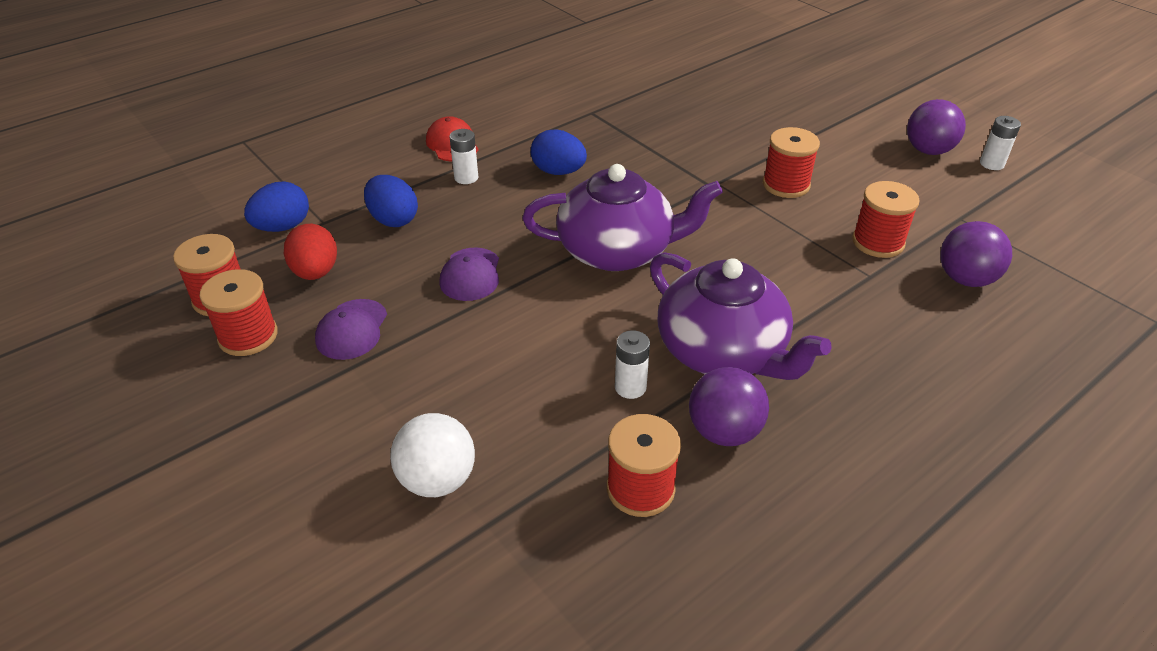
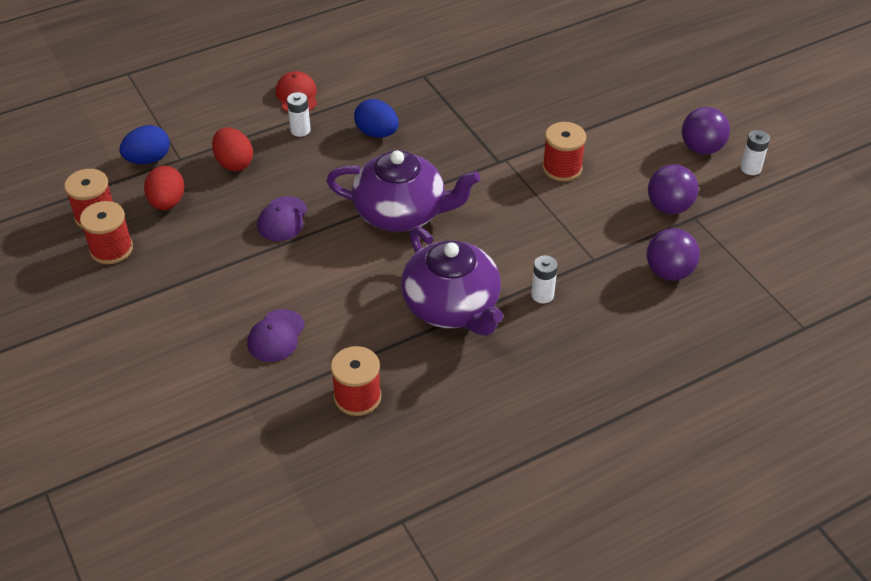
camera: 10 degrees right, 5 degrees up
purple cap [315,299,387,360] -> purple cap moved to [247,309,305,362]
blue egg [364,175,418,227] -> red egg [212,127,253,171]
white ball [390,413,475,497] -> none
white battery [615,330,650,399] -> white battery moved to [531,255,558,303]
purple ball [689,367,769,446] -> purple ball moved to [648,164,699,214]
red spool [852,181,920,258] -> none

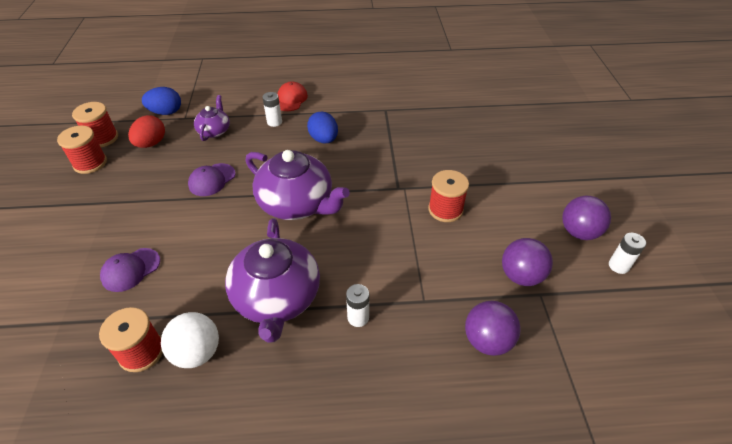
camera: 25 degrees right, 0 degrees up
red egg [212,127,253,171] -> purple teapot [194,95,230,141]
none -> white ball [161,312,219,368]

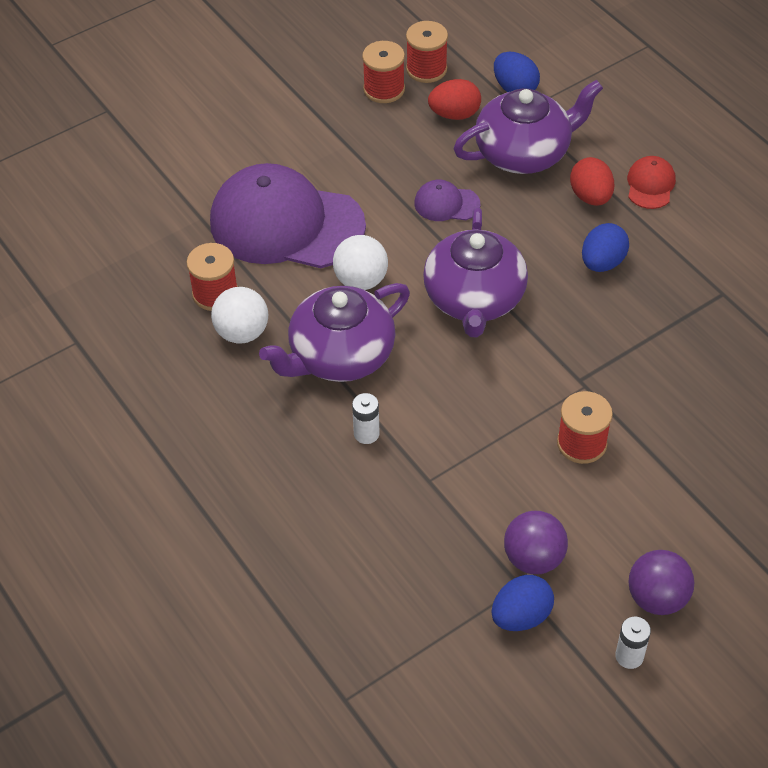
camera: 60 degrees right, 5 degrees up
purple cap [100,248,160,292] -> purple cap [210,163,366,268], size x2.37
purple teapot [194,95,230,141] -> purple teapot [454,80,603,174], size x1.91
white battery [262,92,282,127] -> red egg [570,157,614,206]
red cap [277,81,308,111] -> red cap turned 60 degrees counterclockwise [627,156,676,209]
purple ball [465,301,521,356] -> none
none -> white ball [333,235,388,290]
none -> blue egg [492,575,554,631]

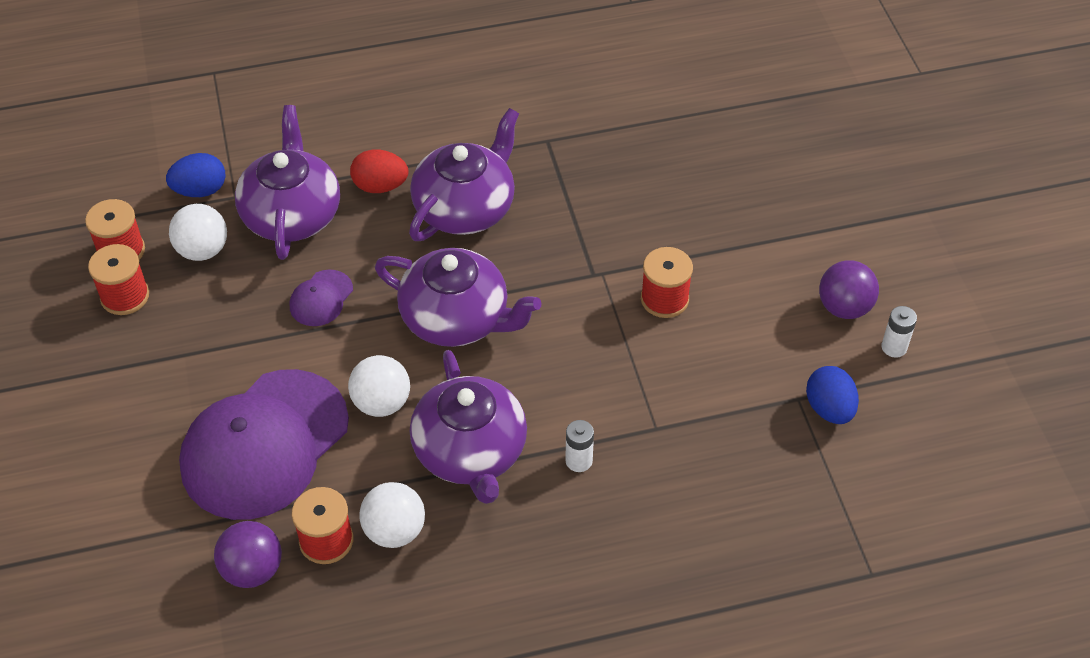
camera: 70 degrees left, 0 degrees up
red egg [428,79,481,120] -> white ball [169,204,227,261]
purple ball [504,511,568,574] -> purple ball moved to [214,521,282,588]
blue egg [582,223,629,272] -> purple teapot [409,108,519,241]
red cap [627,156,676,209] -> none

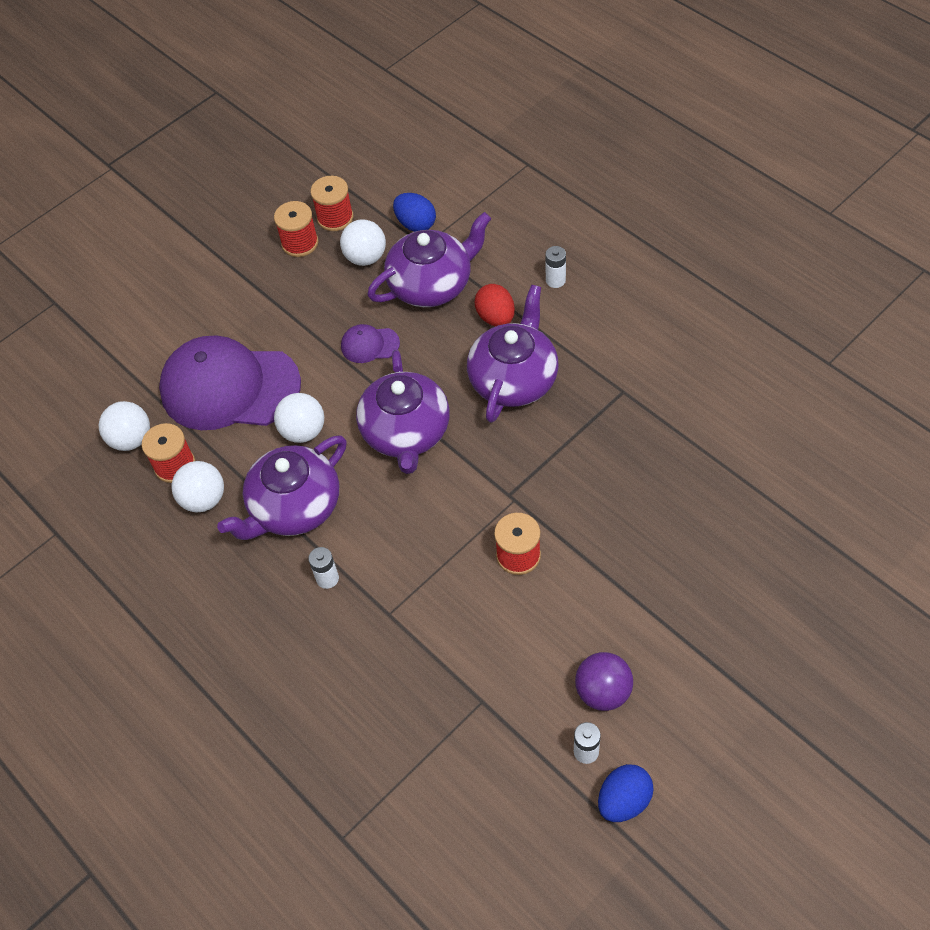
camera: 65 degrees right, 5 degrees up
purple ball [214,521,282,588] -> white ball [99,401,150,451]
purple teapot [409,108,519,241] -> purple teapot turned 75 degrees counterclockwise [467,285,559,423]
blue egg [806,366,859,424] -> blue egg moved to [598,764,654,822]
none -> white battery [545,246,566,288]

